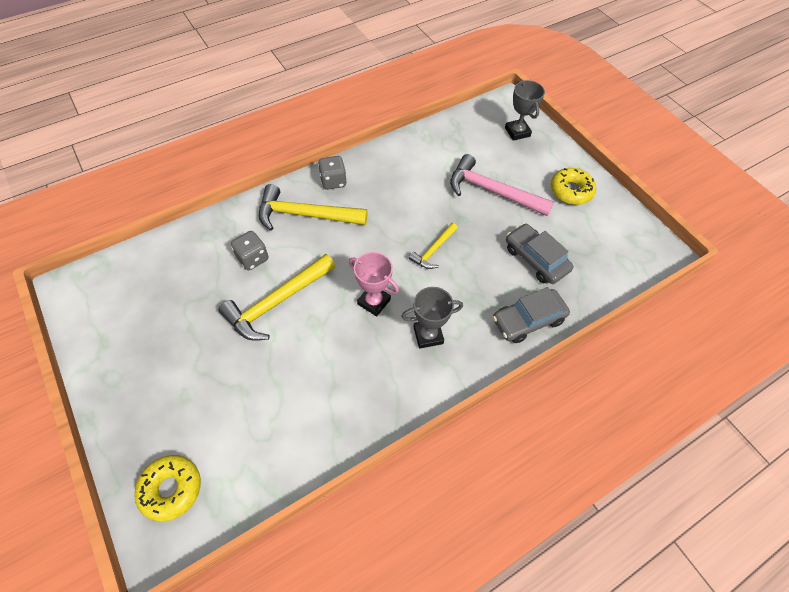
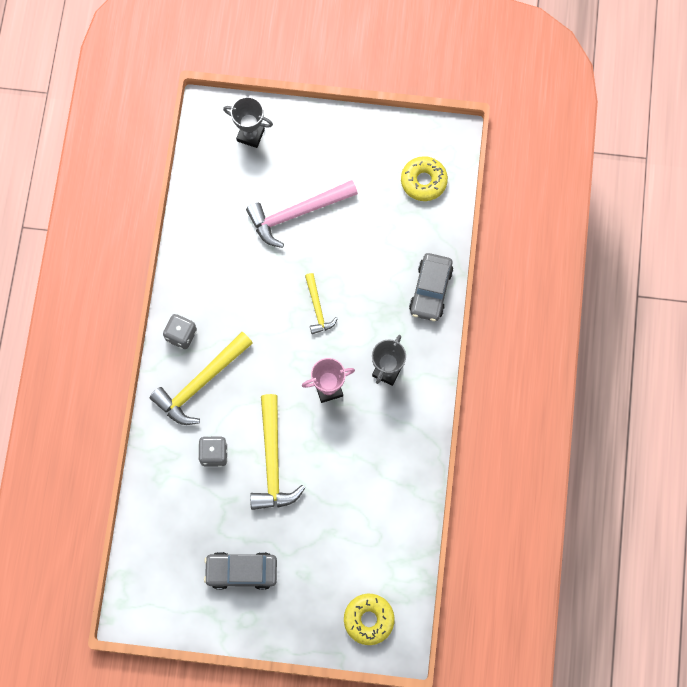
camera: 50 degrees left, 15 degrees up
grey car [506,223,574,284] -> grey car moved to [204,552,277,590]
yellow donut [551,168,596,205] -> yellow donut moved to [401,156,448,201]

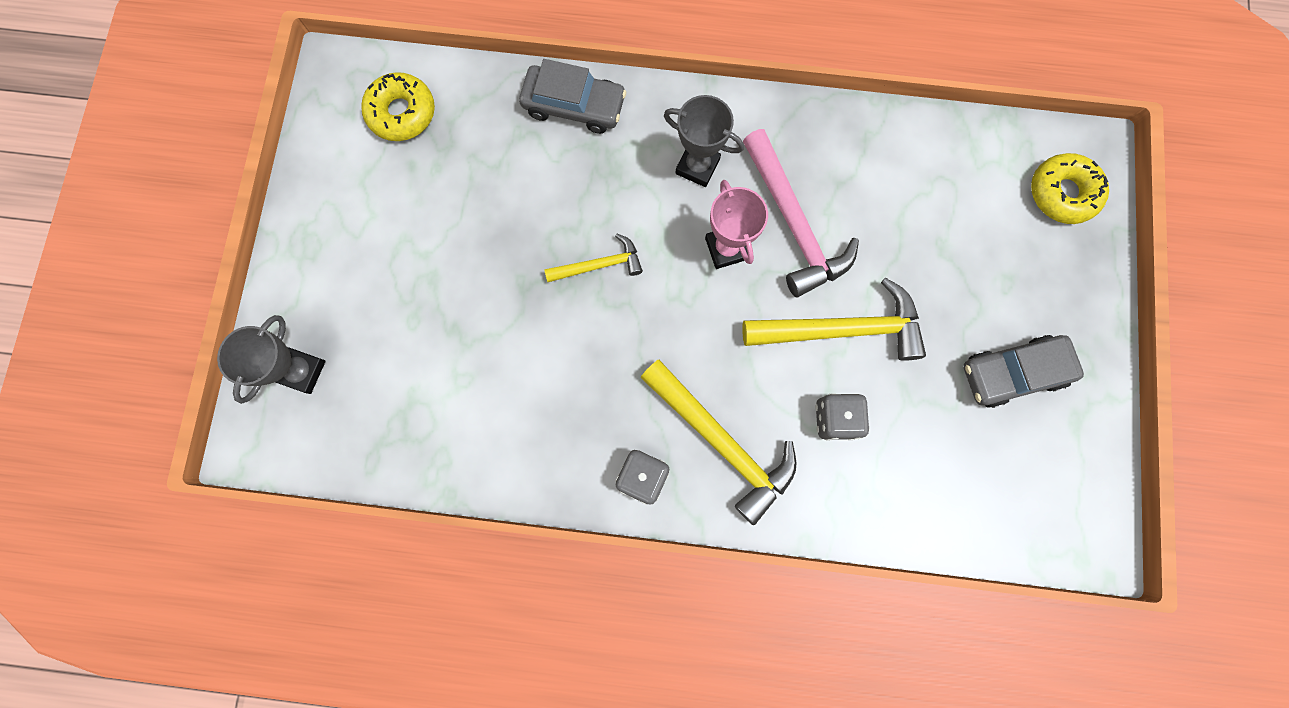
camera: 90 degrees left, 5 degrees up
grey car [204,552,277,590] -> grey car turned 75 degrees clockwise [964,335,1084,408]
pink hammer [246,180,358,248] -> pink hammer moved to [743,129,859,297]

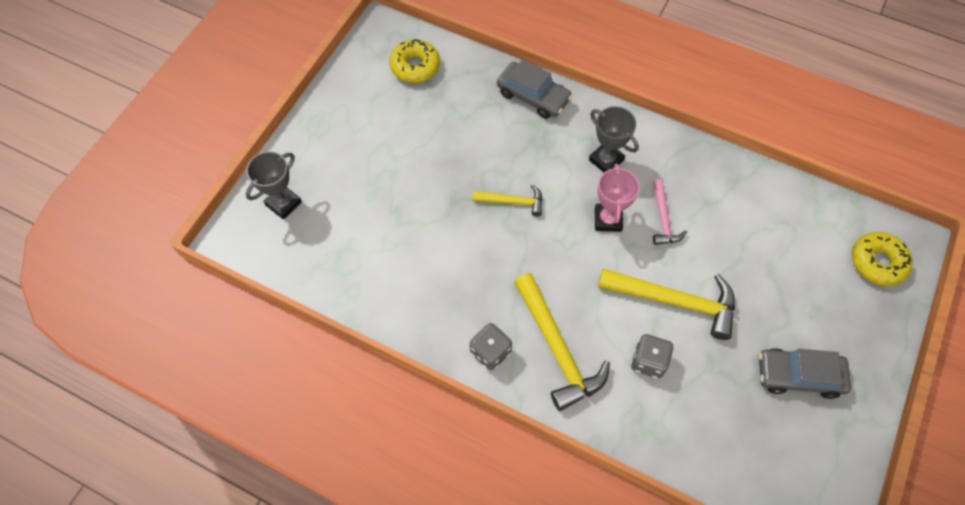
camera: 20 degrees right, 15 degrees down
pink hammer [743,129,859,297] -> pink hammer [653,179,687,245], size x0.55

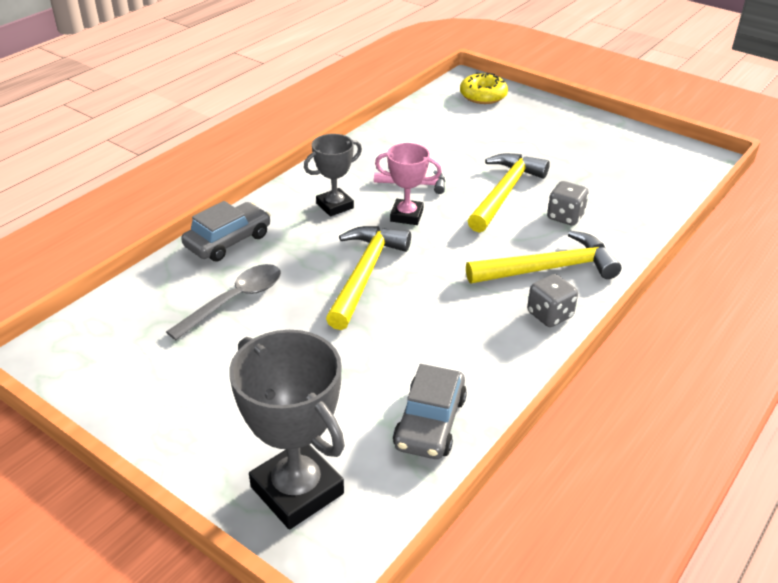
camera: 80 degrees left, 25 degrees down
grey trophy [246,151,302,220] -> grey trophy [229,330,345,529], size x1.68
yellow donut [389,39,440,83] -> none
yellow hammer [472,184,543,216] -> yellow hammer [326,226,411,330], size x1.82
grey car [759,348,851,399] -> grey car moved to [393,364,467,459]
none -> grey spoon [166,264,281,340]

